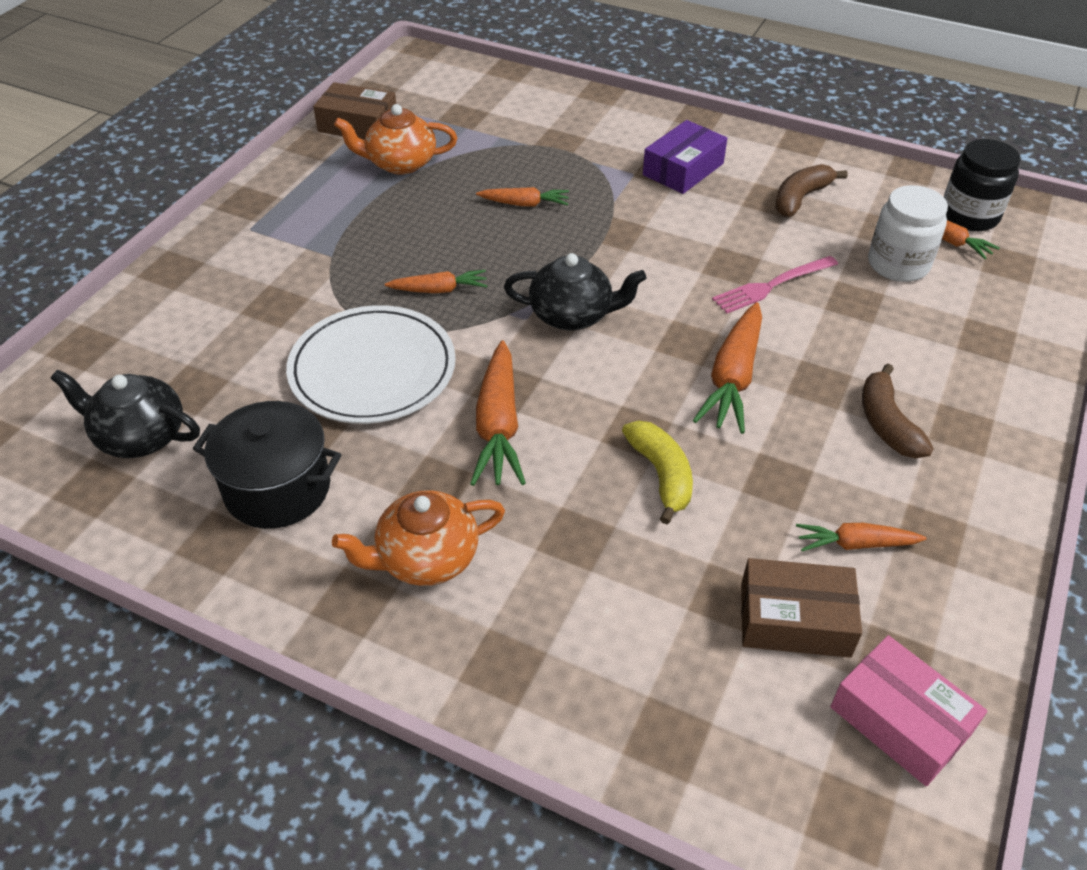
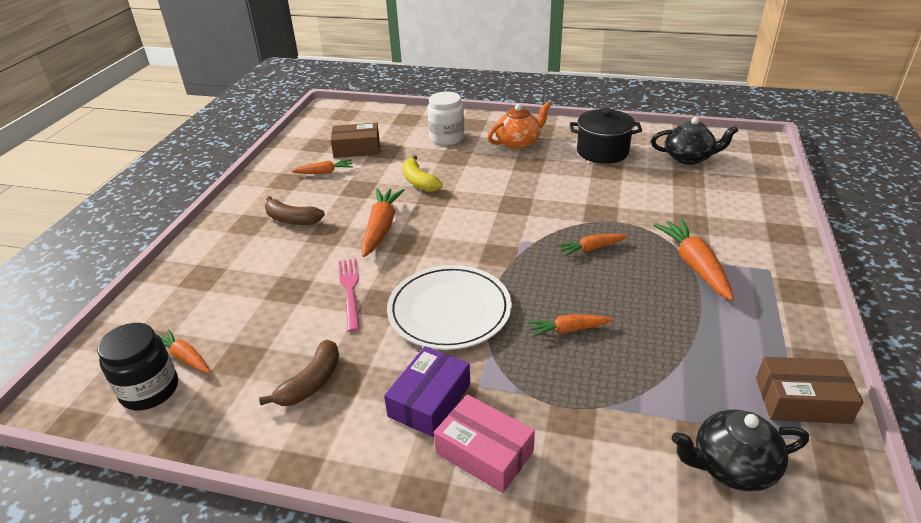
camera: 170 degrees right, 10 degrees down
white plate [286,305,456,424] -> white plate moved to [387,265,512,350]
orange teapot [334,104,457,175] -> none
orange carrot [470,341,526,486] -> orange carrot moved to [653,219,734,301]
black teapot [504,253,646,330] -> black teapot moved to [672,410,809,491]
pink fork [712,256,838,314] -> pink fork turned 60 degrees counterclockwise [339,259,360,332]
pink box [830,635,987,786] -> pink box moved to [434,395,535,493]
brown banana [862,364,934,459] -> brown banana turned 135 degrees clockwise [265,196,325,225]
white jar [868,185,948,282] -> white jar moved to [427,91,464,145]

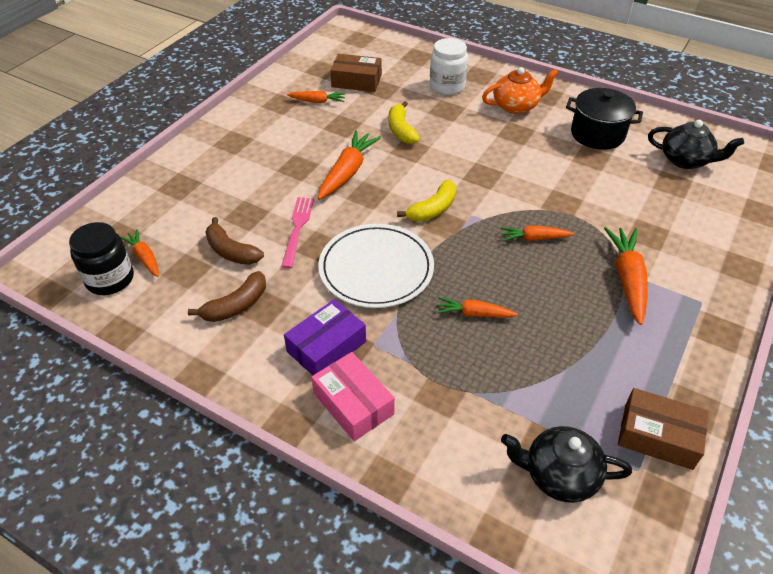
camera: 15 degrees right, 10 degrees up
brown banana [265,196,325,225] -> brown banana moved to [205,217,264,265]
none -> yellow banana [397,180,456,222]

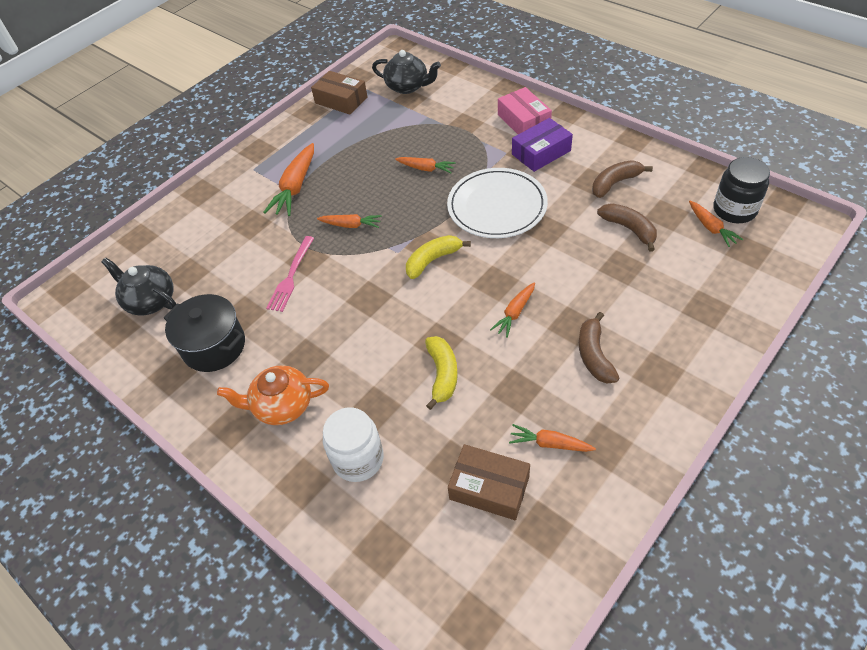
camera: 165 degrees left, 5 degrees up
pink fork [281,197,314,268] -> pink fork moved to [266,236,314,312]
orange carrot [318,131,381,200] -> orange carrot [490,282,535,338], size x0.59
none -> brown banana [579,312,619,384]

